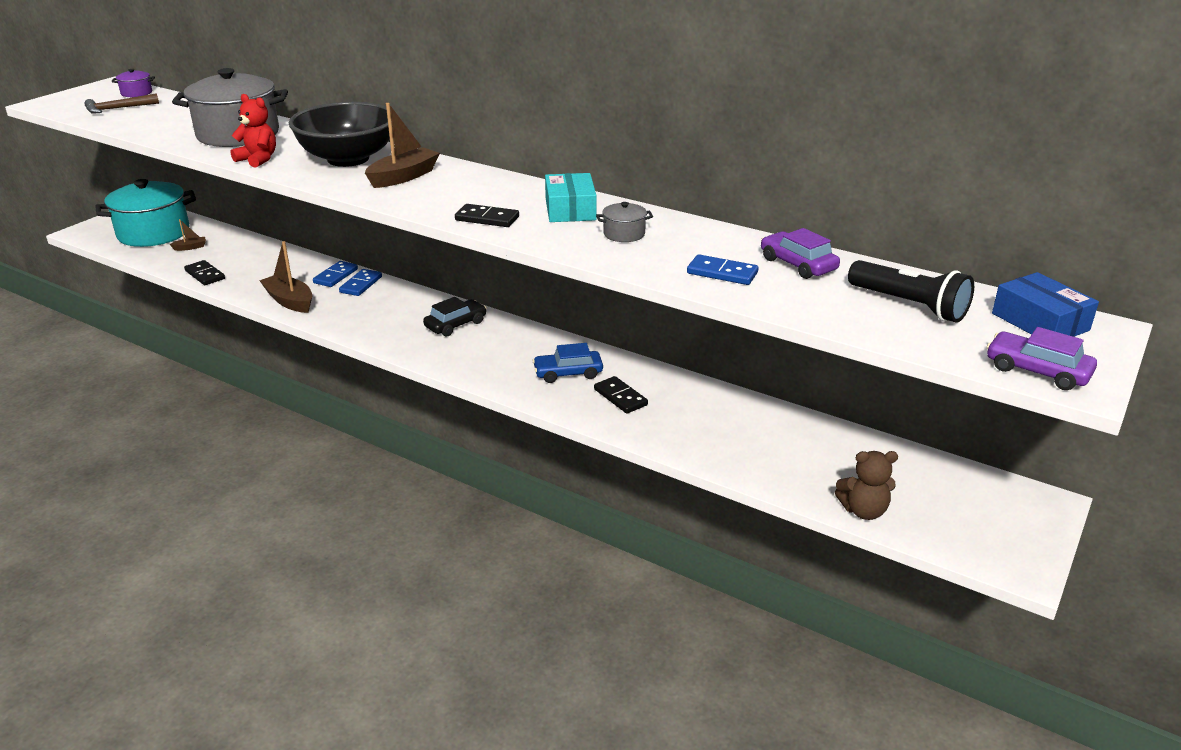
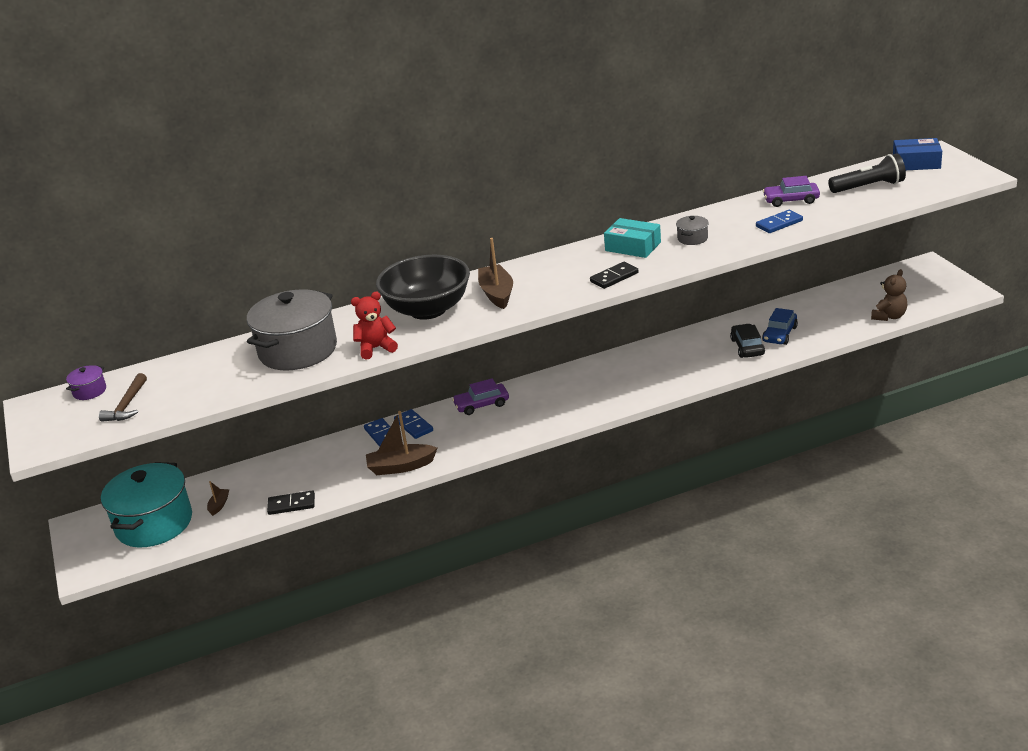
camera: 50 degrees left, 0 degrees up
black car [423,297,486,337] -> black car moved to [730,324,765,358]
blue car [533,343,603,383] -> blue car moved to [762,308,798,345]
black domino [594,376,648,414] -> none
purple car [987,327,1097,390] -> purple car moved to [452,378,509,415]

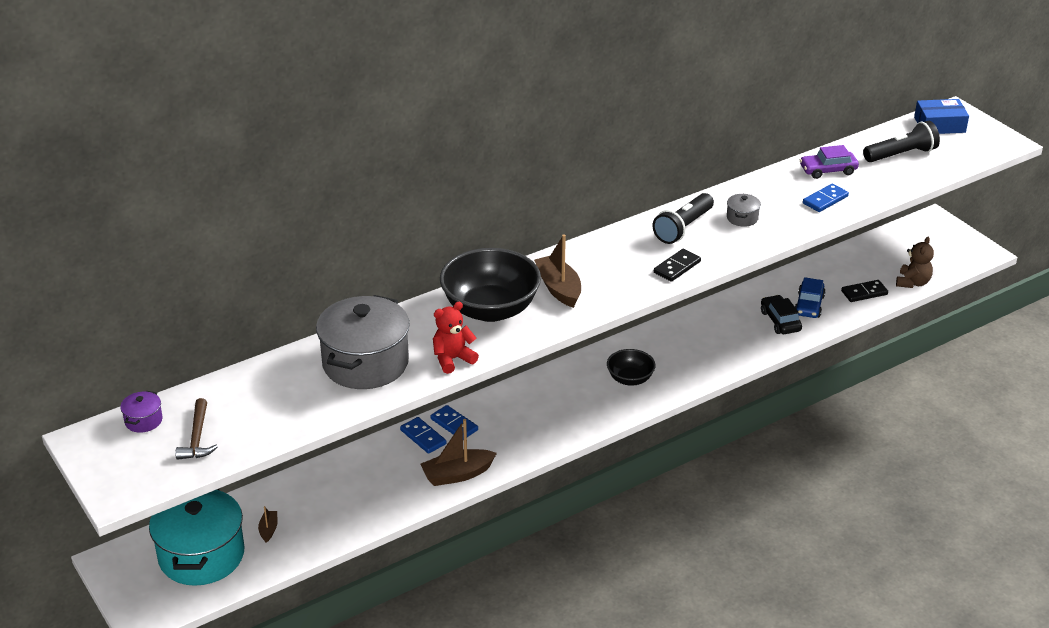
camera: 15 degrees left, 5 degrees up
black domino [267,490,315,515] -> black domino moved to [841,280,888,302]
purple car [452,378,509,415] -> none
turquoise box [604,218,661,258] -> black flashlight [653,193,714,244]
none -> black bowl [607,349,655,386]

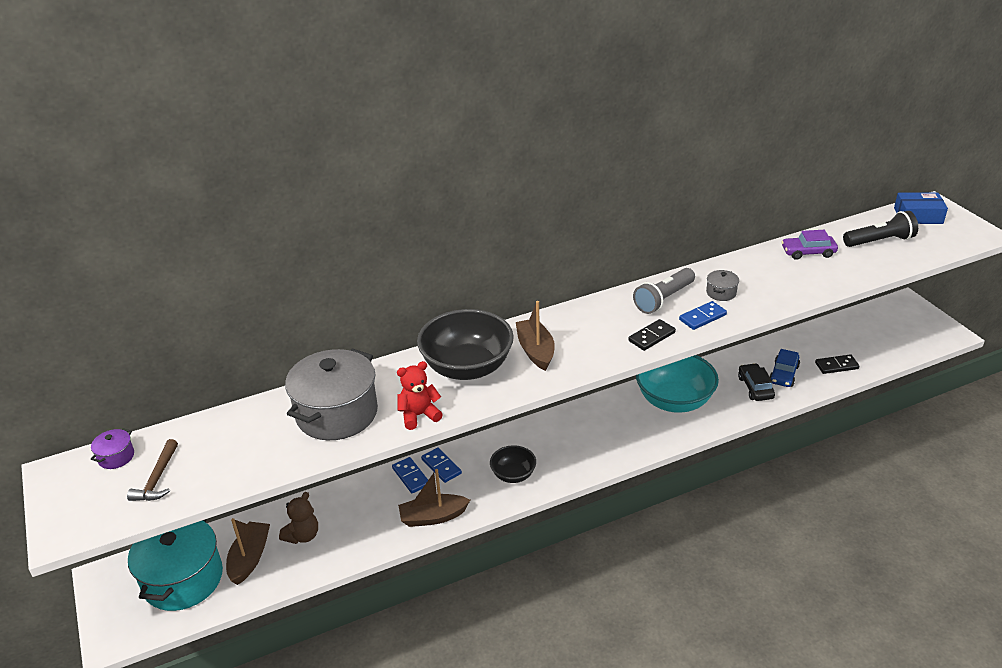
camera: 10 degrees right, 0 degrees up
brown boat [258,506,278,543] -> brown boat [226,518,270,585], size x1.98
black bowl [607,349,655,386] -> black bowl moved to [490,445,536,483]
black flashlight [653,193,714,244] -> grey flashlight [633,268,695,314]
blue domino [803,184,849,212] -> blue domino moved to [679,301,727,330]
brown teddy bear [896,237,934,288] -> brown teddy bear moved to [279,492,318,544]
none -> turquoise bowl [636,355,719,413]

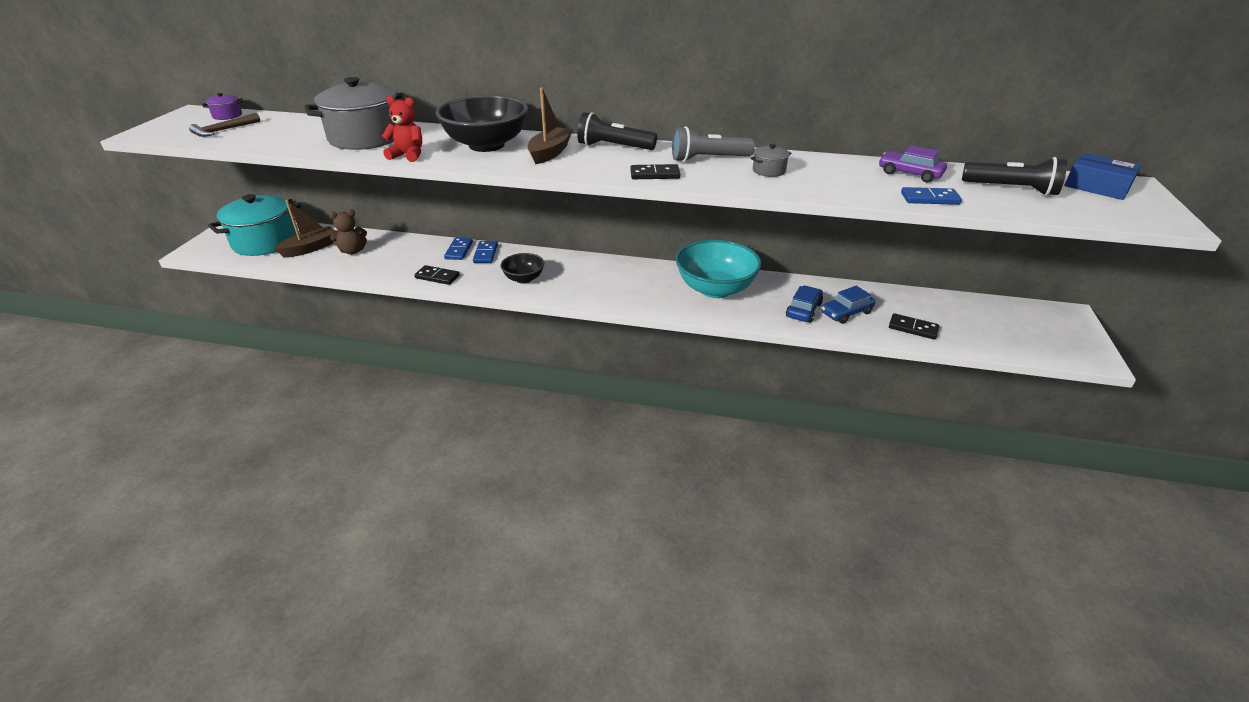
camera: 35 degrees right, 0 degrees up
brown boat [398,469,470,527] -> black domino [414,265,460,285]
blue domino [679,301,727,330] -> blue domino moved to [901,187,962,205]
black car [738,363,775,401] -> blue car [786,286,823,322]
none -> black flashlight [577,112,657,150]

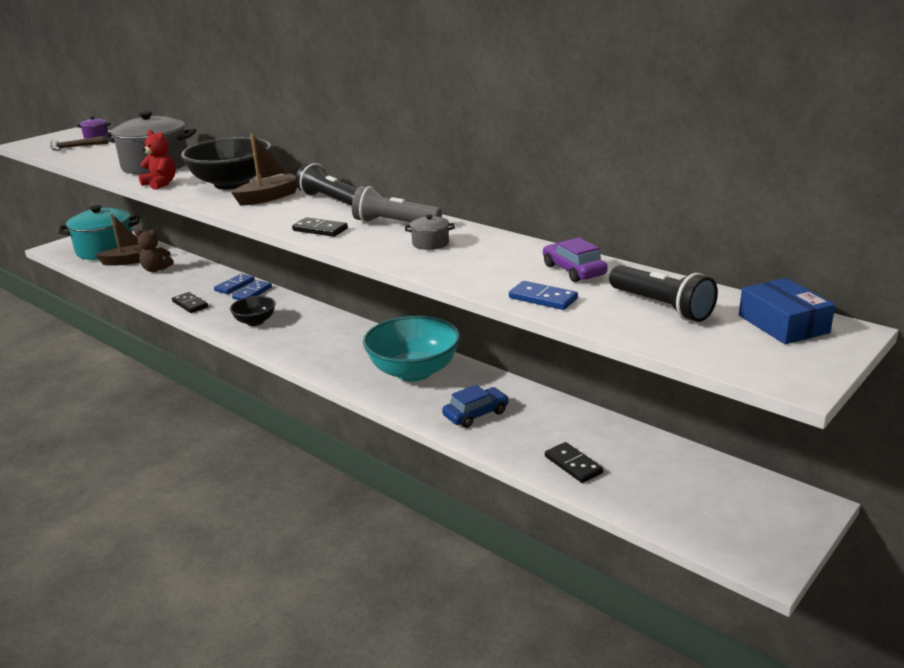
camera: 30 degrees right, 10 degrees down
blue car [821,286,875,324] -> none

